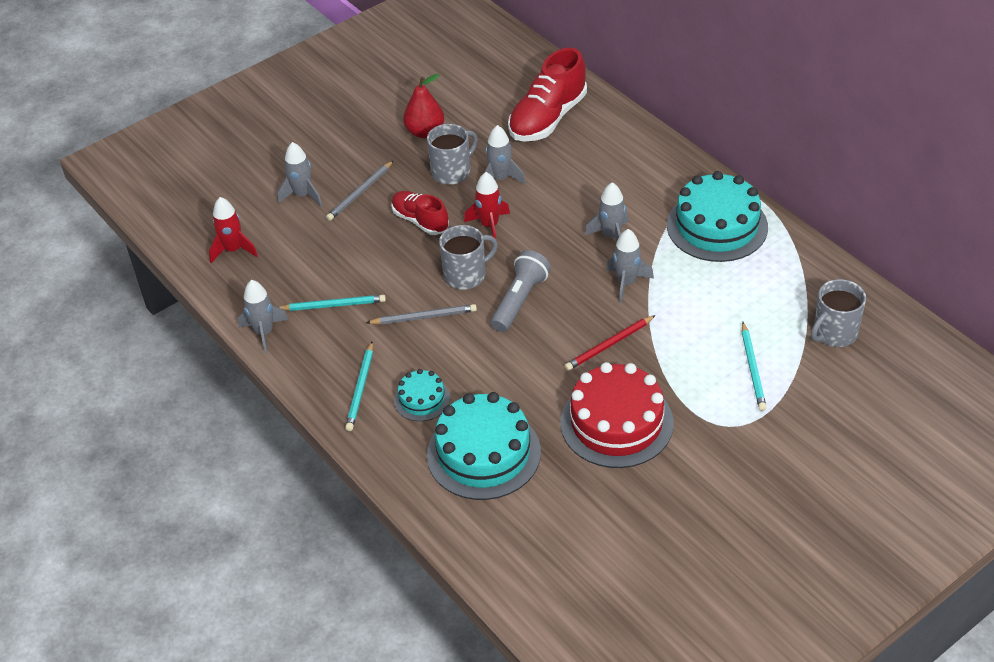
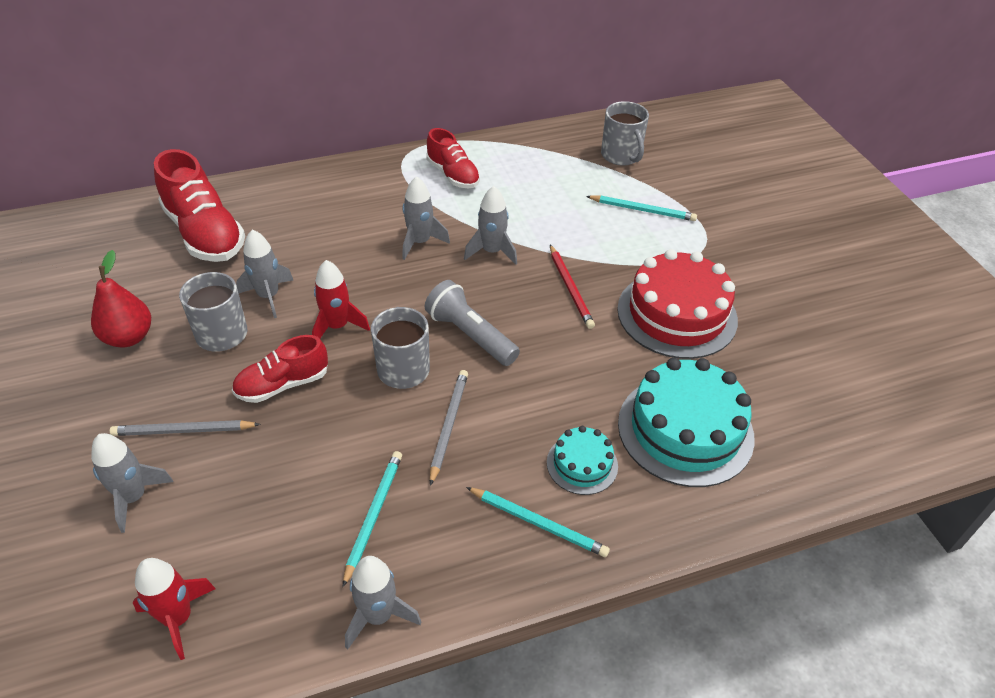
camera: 75 degrees left, 0 degrees up
grey pencil [326,160,394,221] -> grey pencil turned 120 degrees clockwise [110,420,261,436]
turquoise cake [667,171,768,262] -> red shoe [426,128,480,188]

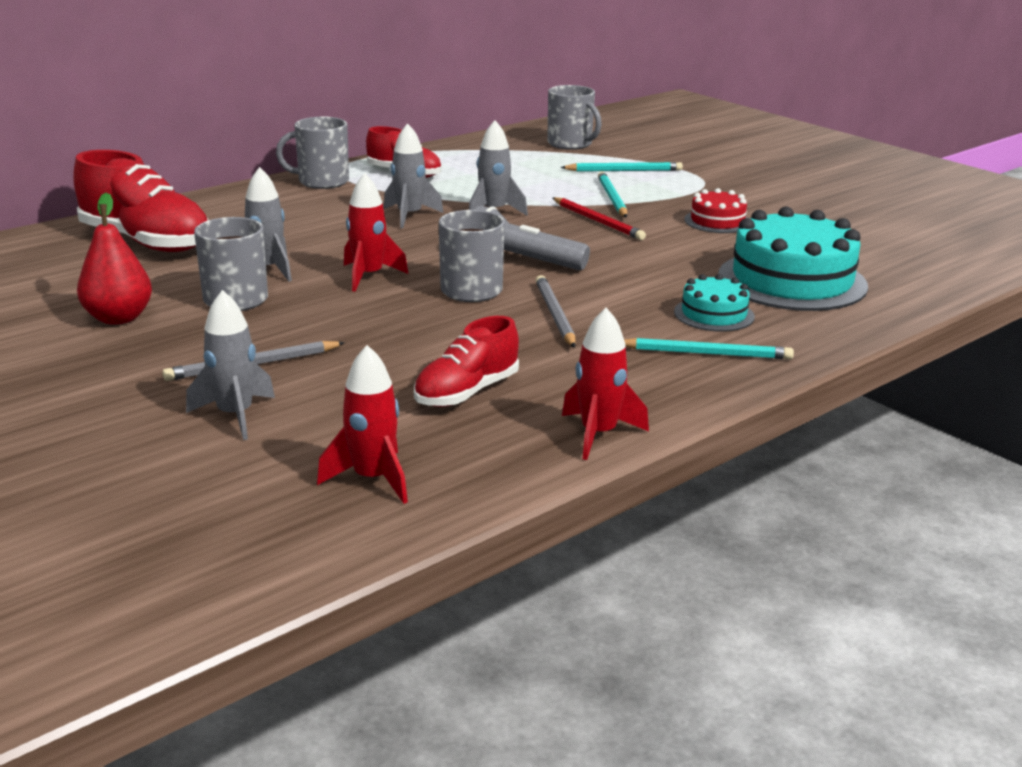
camera: 20 degrees left, 20 degrees down
red shoe [232,335,328,403] -> red shoe moved to [414,316,519,407]
turquoise pencil [343,451,402,587] -> turquoise pencil moved to [598,171,627,218]
grey rocket [345,556,421,649] -> red rocket [562,308,649,460]
red cake [617,249,738,359] -> red cake [684,188,747,233], size x0.51
none -> grey mug [276,117,349,189]

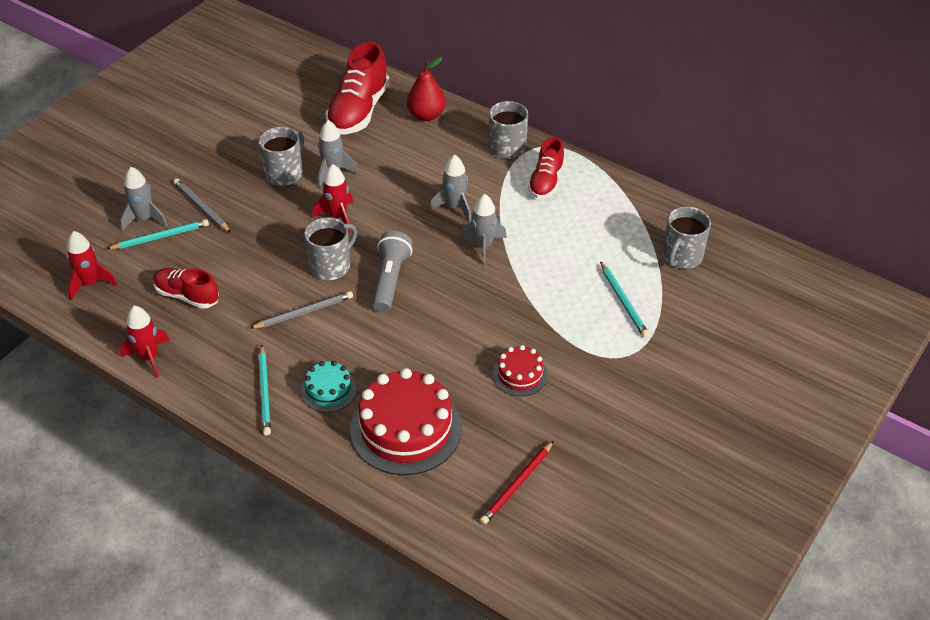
camera: 75 degrees right, 20 degrees up
red pear [77,193,152,325] -> red pear moved to [407,57,446,121]
red pencil [553,197,646,240] -> red pencil moved to [480,441,554,525]
turquoise pencil [598,171,627,218] -> turquoise pencil moved to [107,219,209,249]
turquoise cake [719,206,868,311] -> red cake [350,368,462,475]

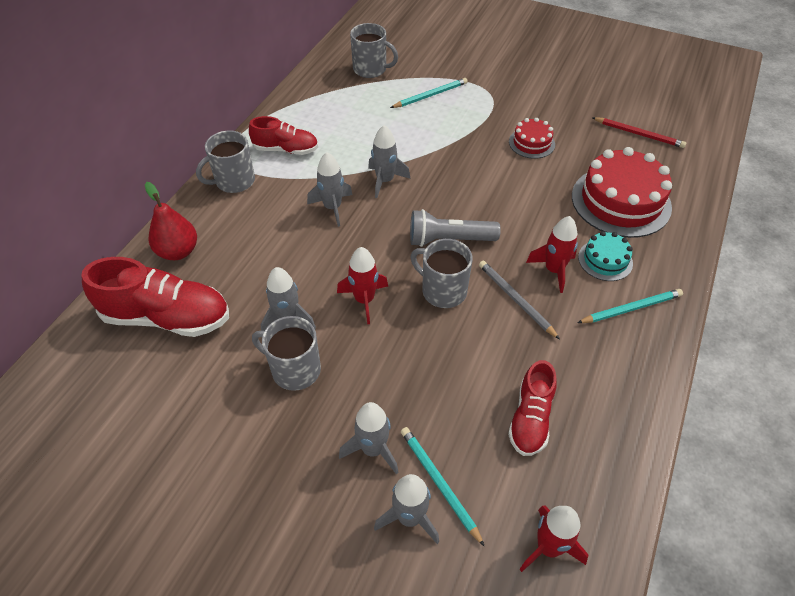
camera: 100 degrees left, 5 degrees up
red rocket [120,306,169,378] -> red rocket moved to [526,216,578,293]
grey pencil [174,179,231,233] -> grey rocket [339,402,399,474]

